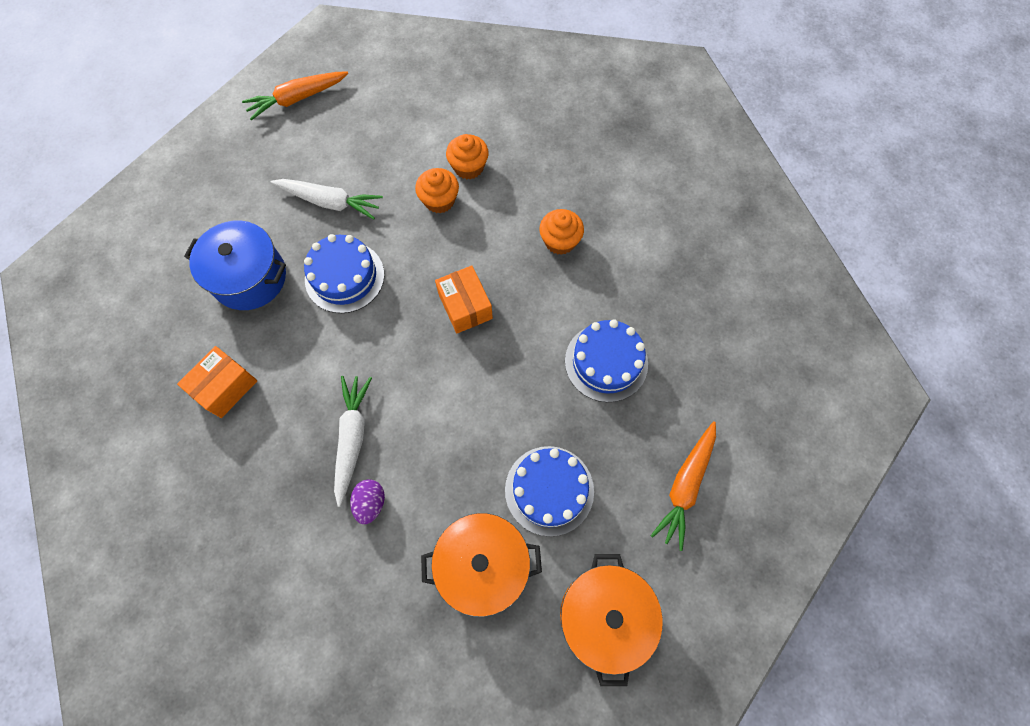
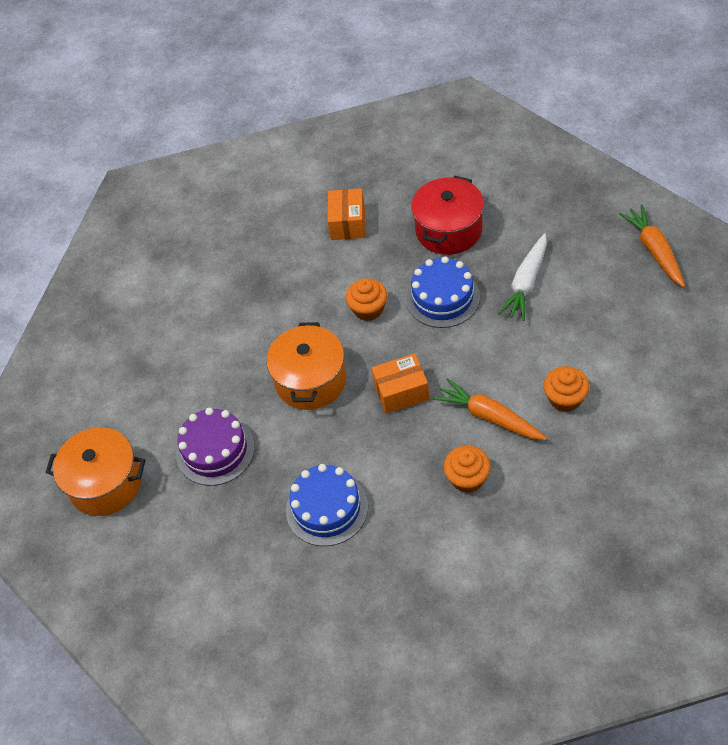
camera: 105 degrees right, 15 degrees down
orange box [177,346,258,418] -> orange box turned 45 degrees clockwise [327,188,365,240]
blue pot [184,221,286,310] -> red pot [411,176,484,255]
white carrot [334,376,372,507] -> none
purple egg [350,479,385,524] -> none
orange cupcake [415,168,459,213] -> orange cupcake moved to [346,278,387,321]
orange pot [421,513,542,617] -> orange pot moved to [267,322,347,410]
blue cake [505,446,594,536] -> purple cake [176,408,255,486]
orange carrot [651,421,716,551] -> orange carrot moved to [433,378,547,440]

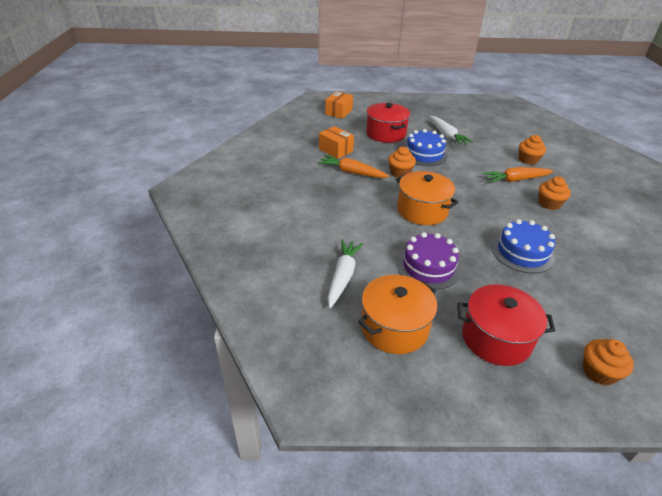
camera: 55 degrees left, 15 degrees down
orange box [371,353,429,414] -> orange box moved to [325,91,353,119]
orange carrot [619,205,685,288] -> orange carrot moved to [318,155,389,178]
none -> white carrot [328,240,363,308]
none -> red pot [458,284,555,366]
none -> orange cupcake [583,339,634,386]

